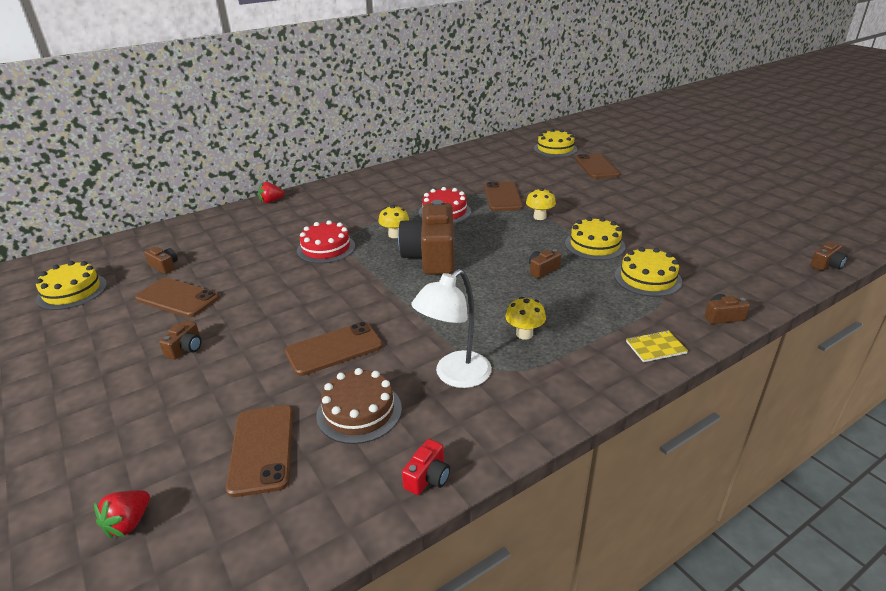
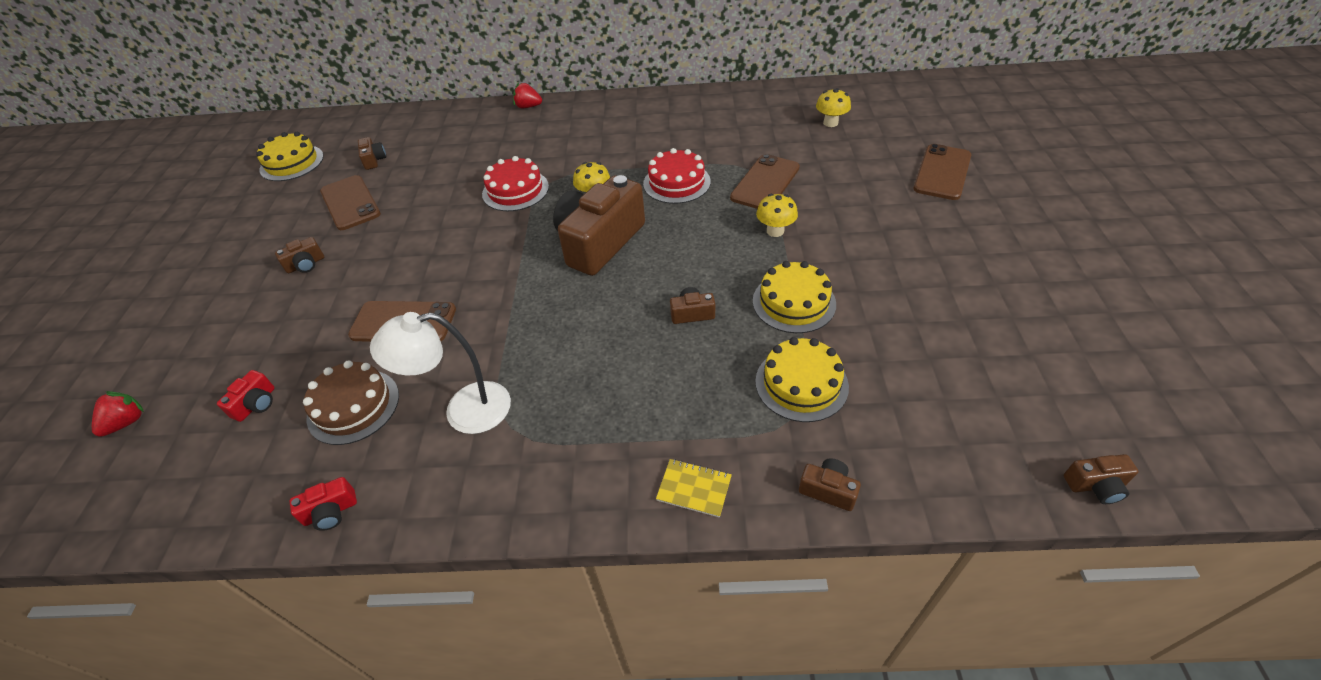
camera: 35 degrees right, 15 degrees up
red strawberry [94,490,150,538] -> red strawberry turned 150 degrees clockwise [92,391,144,437]
brown phone [226,405,293,497] -> red camera [217,370,274,422]
yellow mushroom [505,297,546,340] -> yellow mushroom moved to [816,88,851,127]
yellow cake [534,129,577,157] -> none

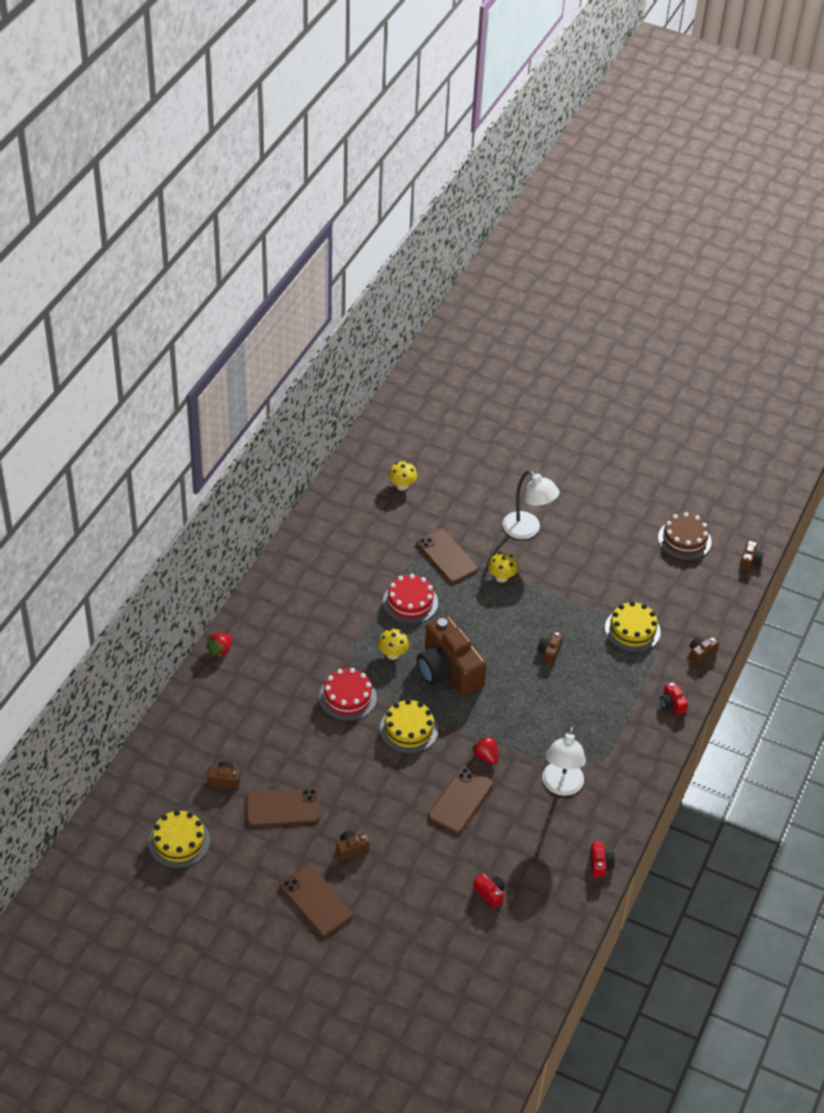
camera: 70 degrees left, 0 degrees up
red strawberry [92,391,144,437] -> red strawberry moved to [471,735,498,765]
brown camera [275,237,324,273] -> brown camera turned 105 degrees counterclockwise [336,830,370,861]
brown cake [303,360,399,445] -> brown cake moved to [658,512,712,560]
yellow notebook [656,459,732,518] -> red camera [660,682,688,715]
yellow cake [753,261,836,333] -> yellow cake moved to [380,699,438,754]
brown phone [913,144,971,200] -> brown phone moved to [280,865,353,936]
none -> white lamp [502,470,560,539]

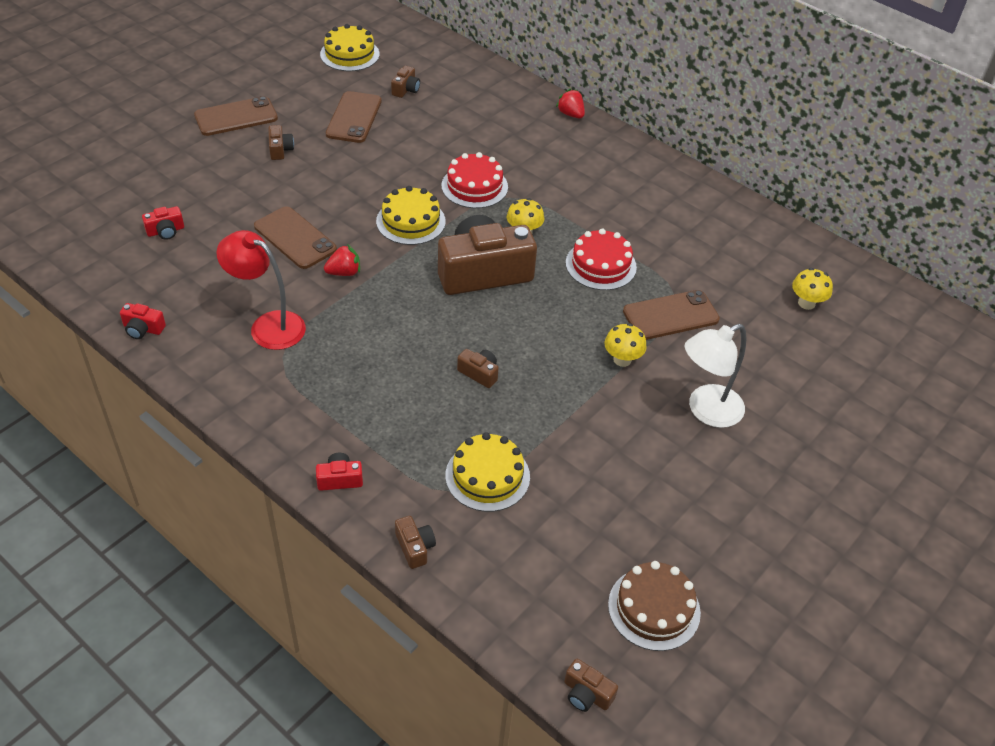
camera: 105 degrees right, 0 degrees up
white lamp [542,726,586,796] -> red lamp [216,230,306,350]

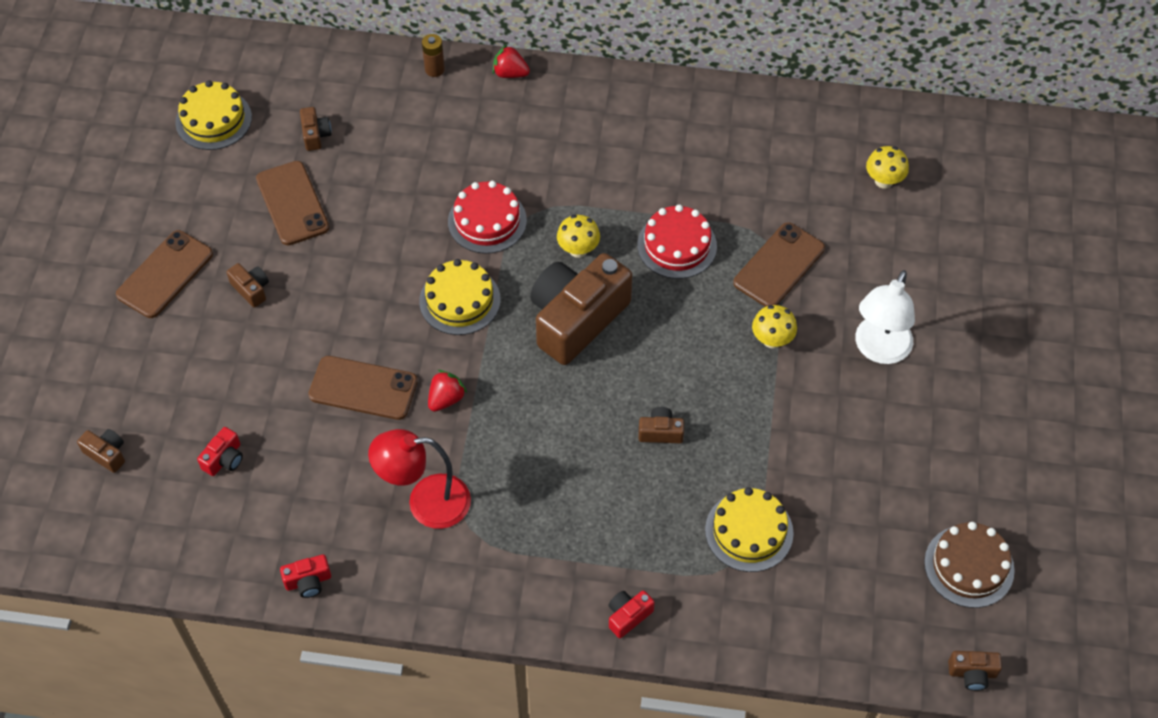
camera: 30 degrees left, 10 degrees up
brown camera [395,516,436,569] -> brown camera moved to [77,429,125,473]
none -> brown battery [422,34,445,77]

